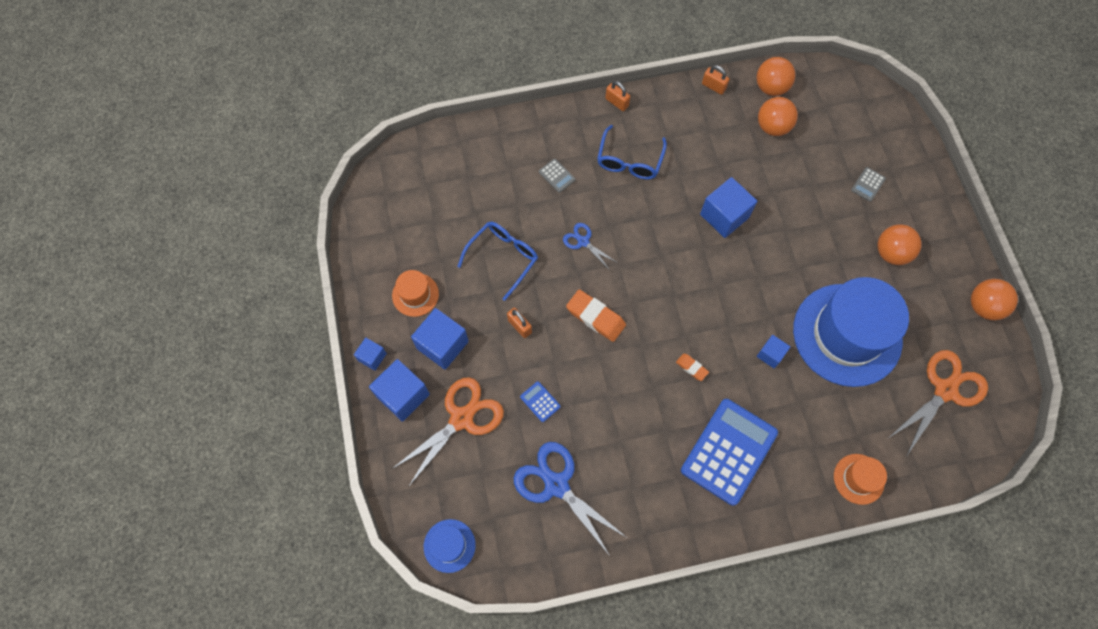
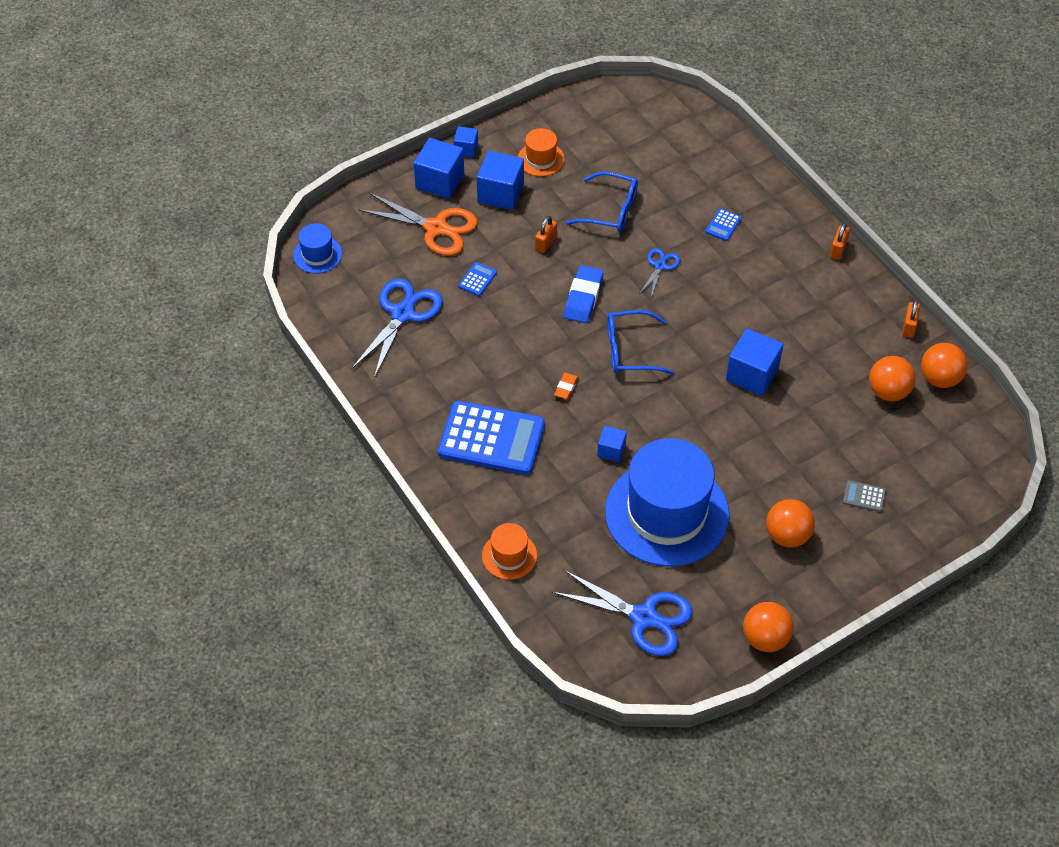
camera: 70 degrees right, 15 degrees down
grey calculator [539,159,575,193] -> blue calculator [705,209,741,241]
orange eraser [566,289,626,342] -> blue eraser [564,265,603,323]
blue glasses [597,125,667,179] -> blue glasses moved to [607,310,674,374]
orange scissors [887,350,988,455] -> blue scissors [552,569,693,656]

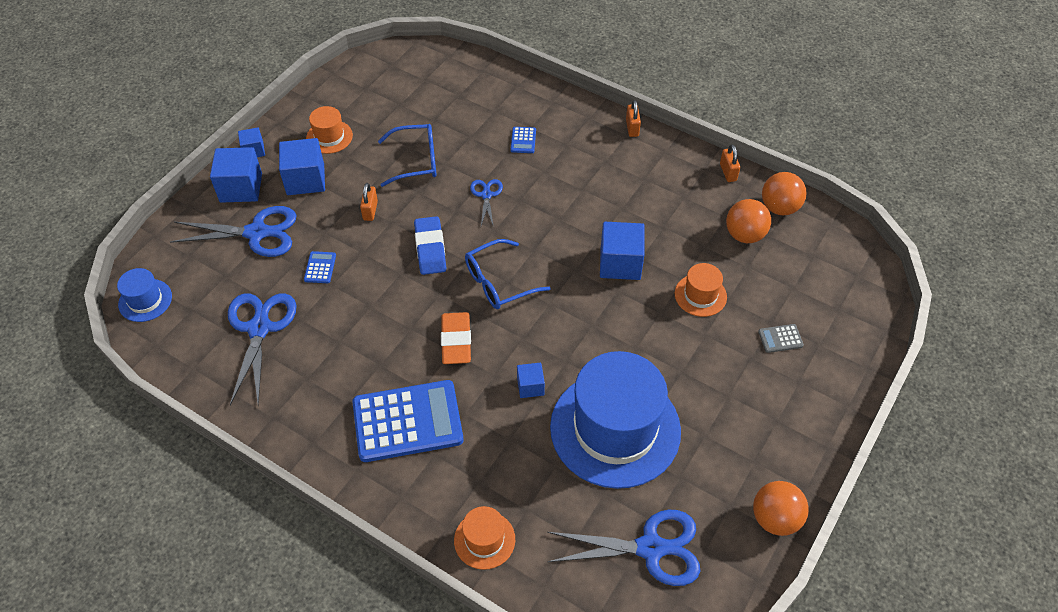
camera: 25 degrees left, 0 degrees up
orange scissors [358,193,478,256] -> blue scissors [170,206,297,257]
orange eraser [554,373,578,399] -> orange eraser [441,312,471,364], size x1.87
orange ball [766,499,815,548] -> none
none -> orange hat [675,263,727,317]

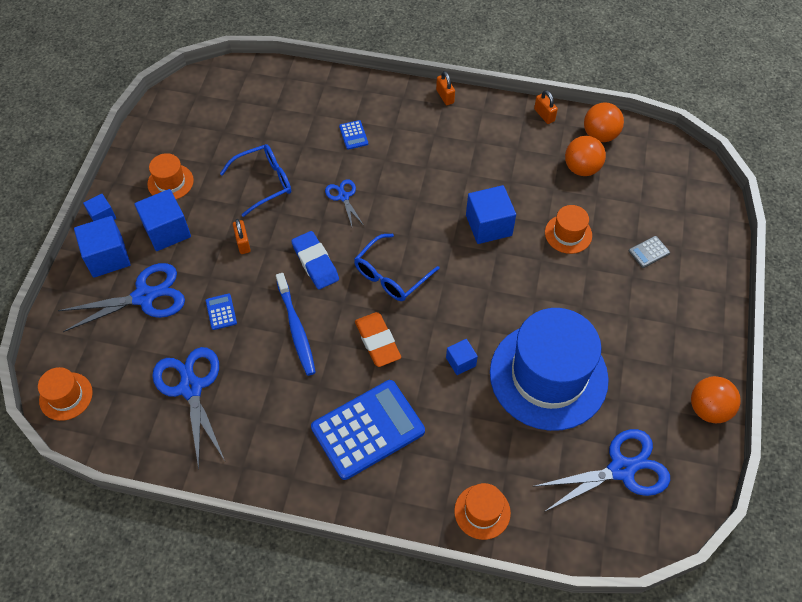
camera: 20 degrees left, 5 degrees up
blue hat [117,268,172,322] -> orange hat [38,367,93,421]
none -> blue toothbrush [276,273,316,376]

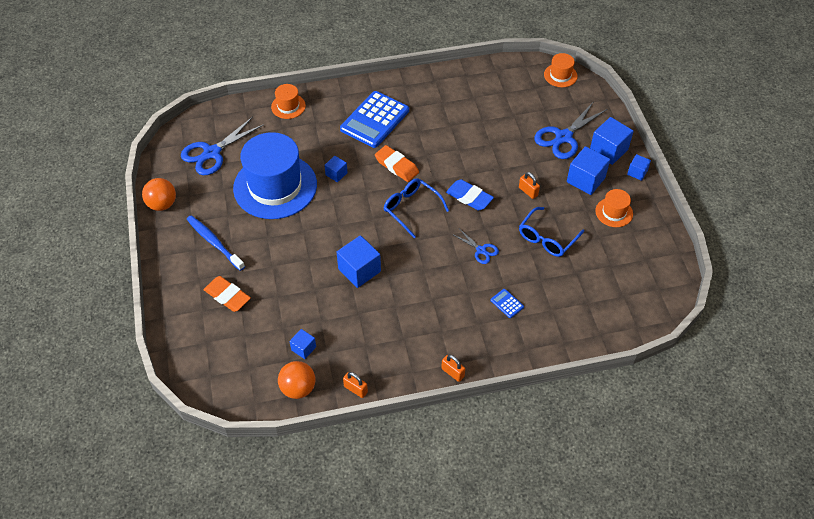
camera: 155 degrees right, 5 degrees down
blue scissors [152,347,225,470] -> none
blue calculator [206,294,237,330] -> none
blue toothbrush [276,273,316,376] -> blue toothbrush moved to [187,215,245,271]
blue glasses [354,234,440,301] -> blue glasses turned 60 degrees counterclockwise [384,178,449,238]
orange hat [545,205,592,254] -> none
orange ball [565,136,606,176] -> blue cube [290,329,316,359]
grey calculator [629,236,670,268] -> orange eraser [204,276,251,312]

